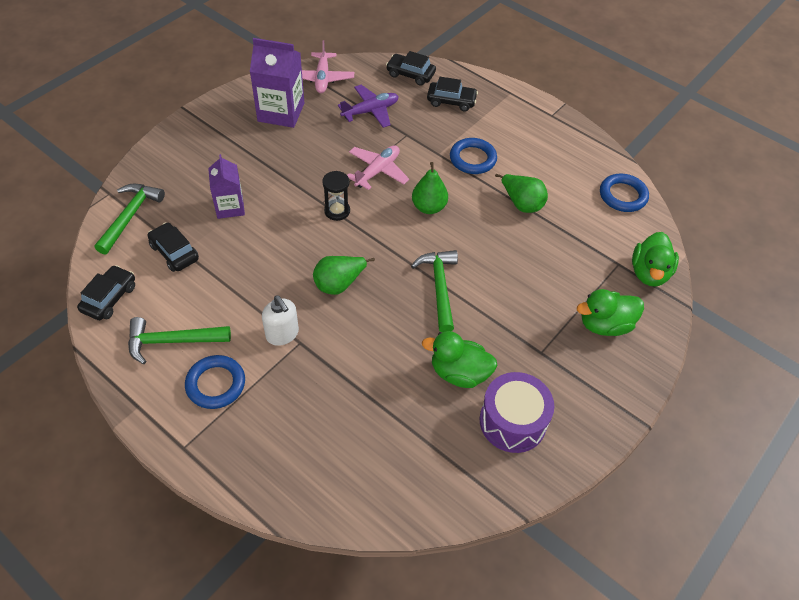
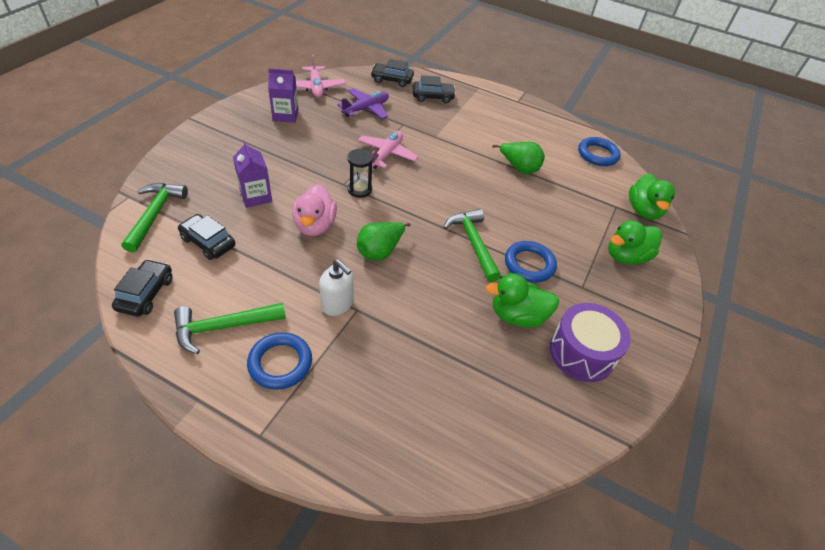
camera: 15 degrees left, 5 degrees down
purple carton [250,38,304,128] -> purple carton [268,68,298,123], size x0.64
green pear [412,162,448,214] -> none
blue ring [450,138,497,174] -> blue ring moved to [505,241,557,282]
none -> pink duck [292,184,337,236]

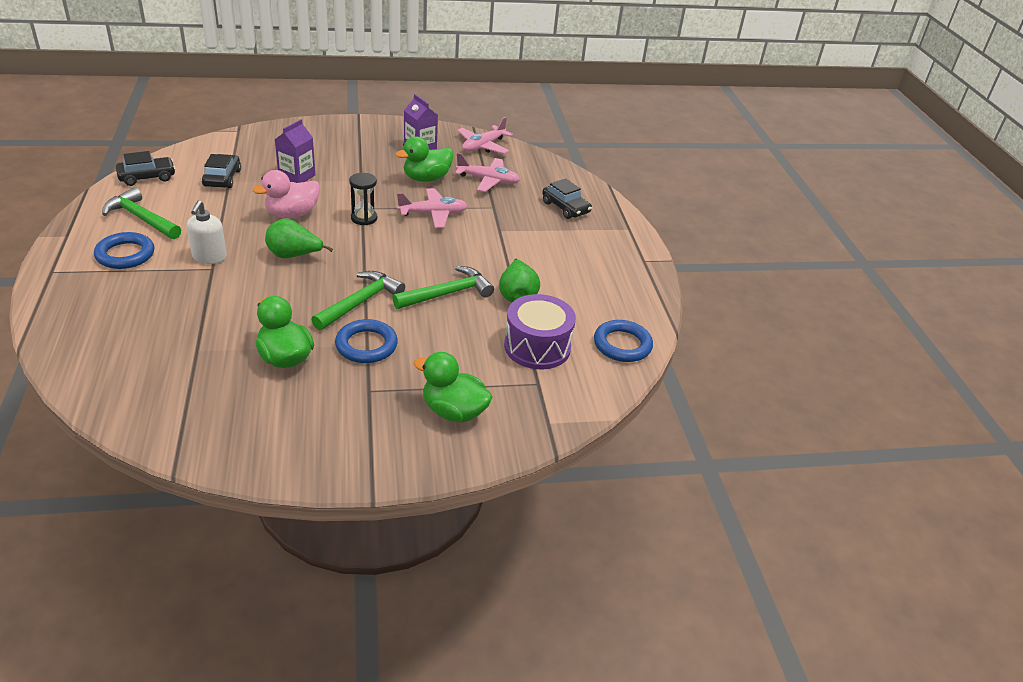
camera: 55 degrees right, 10 degrees down
green hammer [122,183,188,253] -> green hammer moved to [392,266,494,309]
purple plane [337,88,389,119] -> pink plane [455,153,520,192]
black car [371,59,414,87] -> none
purple drum [550,303,631,382] -> purple drum moved to [504,294,576,369]
green duck [629,173,675,220] -> green duck moved to [396,137,454,182]

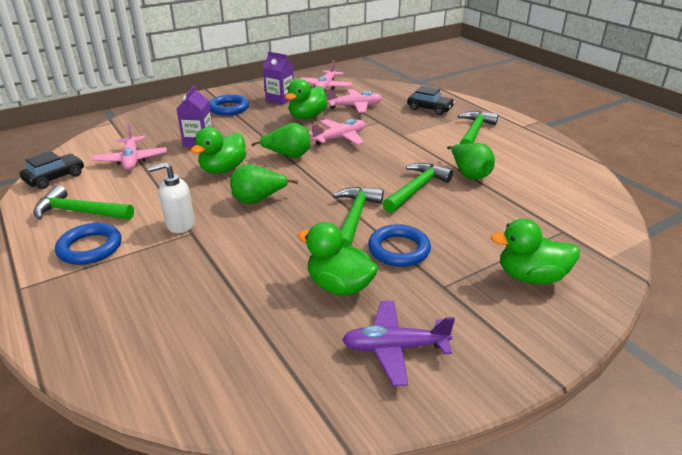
camera: 20 degrees left, 5 degrees down
white soap dispenser [187,200,227,264] -> white soap dispenser turned 90 degrees clockwise [148,162,195,233]
black car [202,154,241,188] -> pink plane [92,123,167,170]
pink duck [253,170,320,218] -> green duck [191,127,246,174]
black hourglass [349,173,377,225] -> green pear [251,123,310,158]
purple drum [504,294,576,369] -> none
blue ring [594,320,653,362] -> blue ring moved to [209,94,249,115]
none -> purple plane [342,301,455,386]
none -> green hammer [458,111,498,144]

